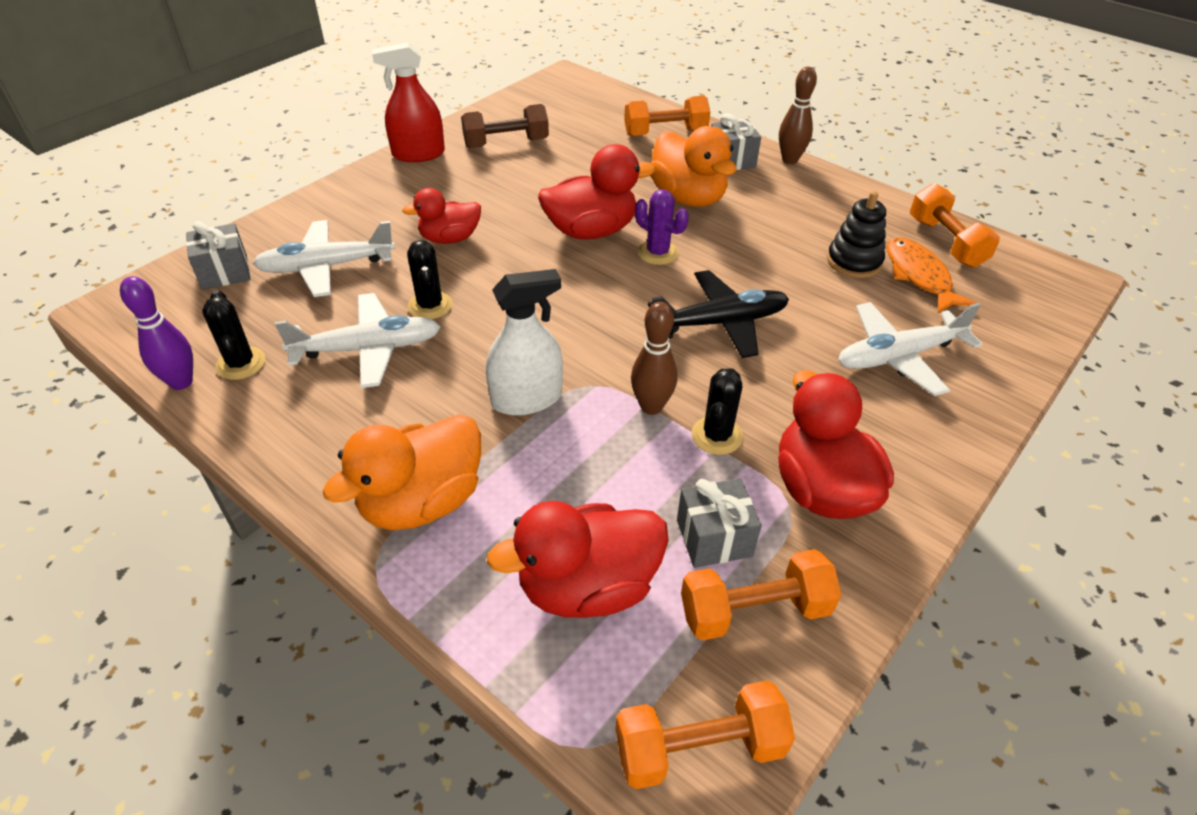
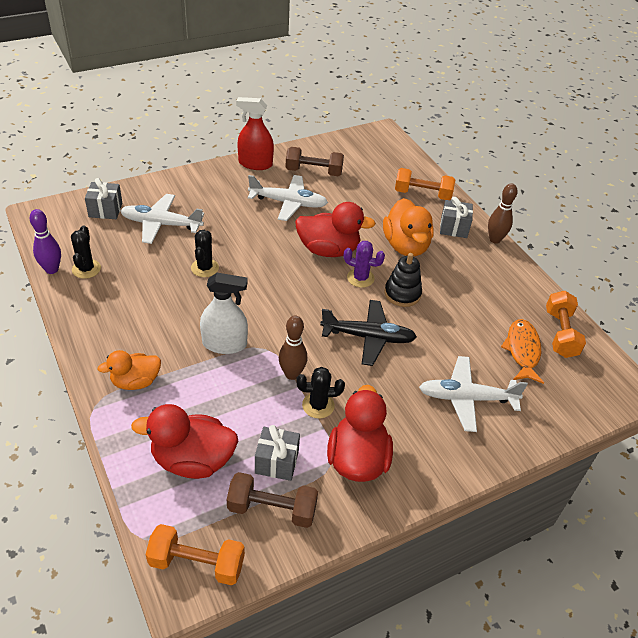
camera: 20 degrees right, 0 degrees up
white plane [275,293,441,388] -> white plane moved to [248,175,328,221]
orange duck [323,414,481,530] -> orange duck [97,350,161,390], size x0.64
red duck [402,188,481,244] -> none
purple cactus [635,189,689,265] -> purple cactus turned 45 degrees counterclockwise [344,241,385,288]
orange dumbbell [681,549,841,641] -> brown dumbbell [227,472,318,528]
black cactus [691,368,743,455] -> black cactus turned 45 degrees clockwise [296,367,345,419]
black stacking toy [827,191,886,278] -> black stacking toy moved to [384,253,422,307]

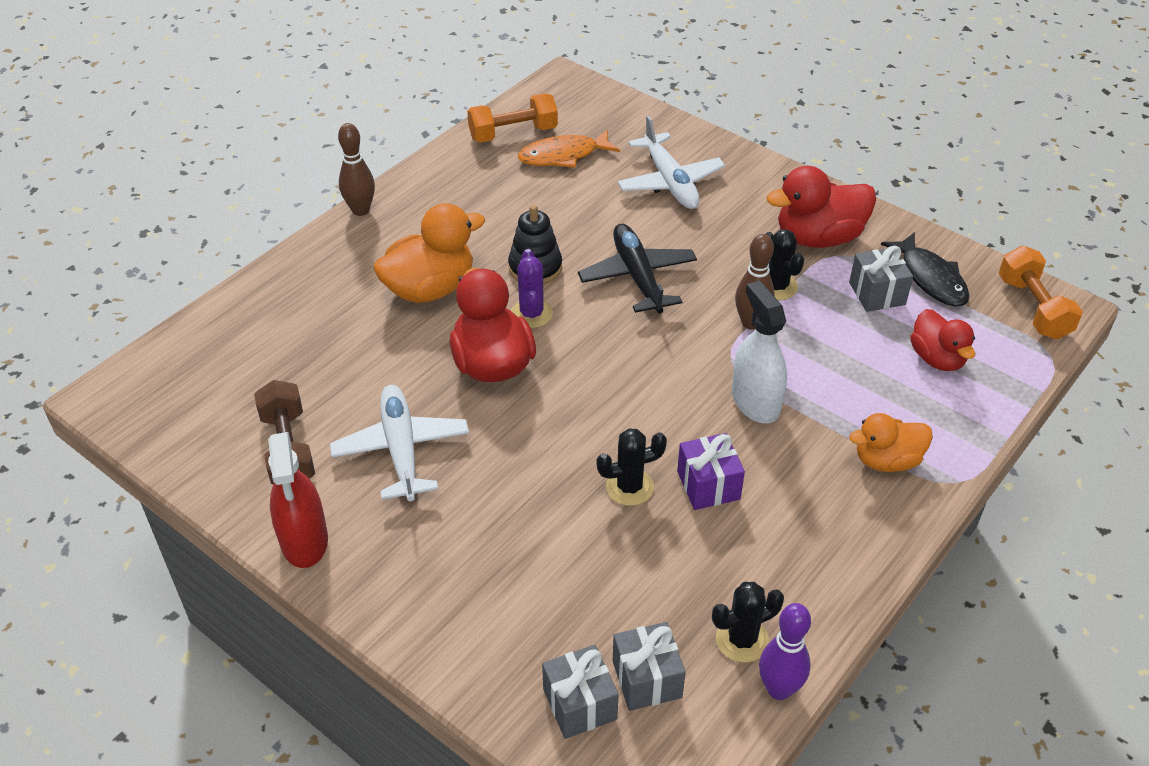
camera: 110 degrees left, 0 degrees up
orange duck [97,350,161,390] -> orange duck turned 120 degrees clockwise [849,413,933,472]
white plane [120,194,204,244] -> none
red duck [131,404,238,479] -> red duck [910,309,975,371], size x0.64
brown dumbbell [227,472,318,528] -> black fish [881,232,970,307]
orange dumbbell [395,168,455,200] -> none
grey gift [440,197,473,238] -> grey gift moved to [613,622,686,711]
none -> purple gift [677,433,745,510]

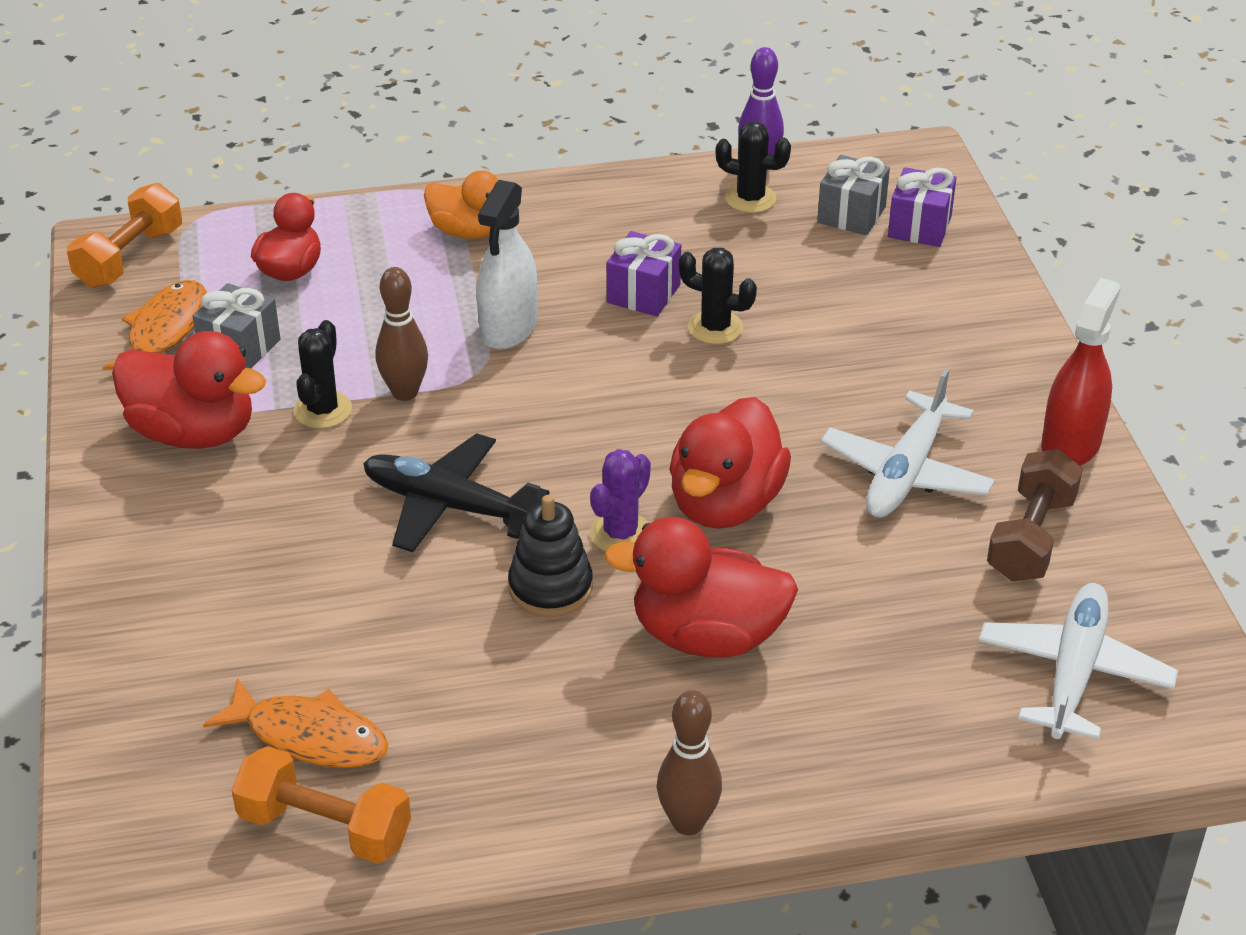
camera: 140 degrees left, 5 degrees down
orange duck [373,203,485,303] -> red duck [604,517,798,658]
grey gift [542,645,619,739] -> purple gift [888,167,956,247]
black plane [578,224,697,314] -> black plane turned 90 degrees clockwise [363,433,550,552]
white plane [617,115,725,209] -> white plane moved to [979,583,1178,740]
black fish [881,232,970,307] -> orange fish [103,280,207,370]

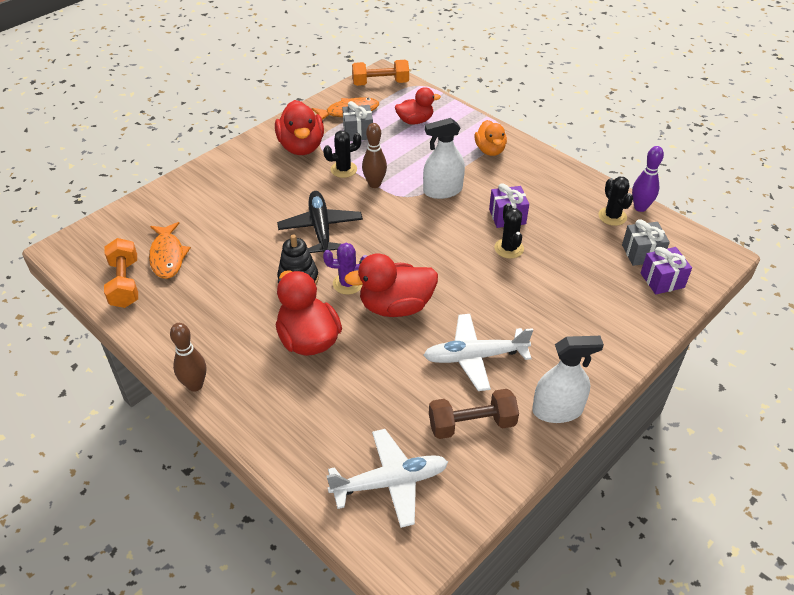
camera: 55 degrees right, 5 degrees up
red spray bottle [1041,278,1120,466] -> white spray bottle [532,336,604,423]

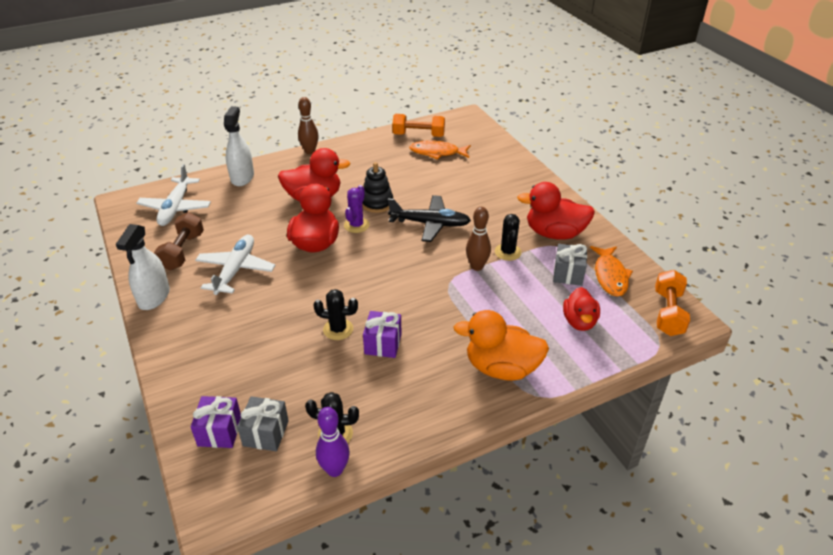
camera: 110 degrees right, 5 degrees down
white spray bottle [423,118,465,199] -> white spray bottle moved to [224,107,254,186]
orange duck [474,120,507,156] -> orange duck [453,310,549,381], size x1.55

